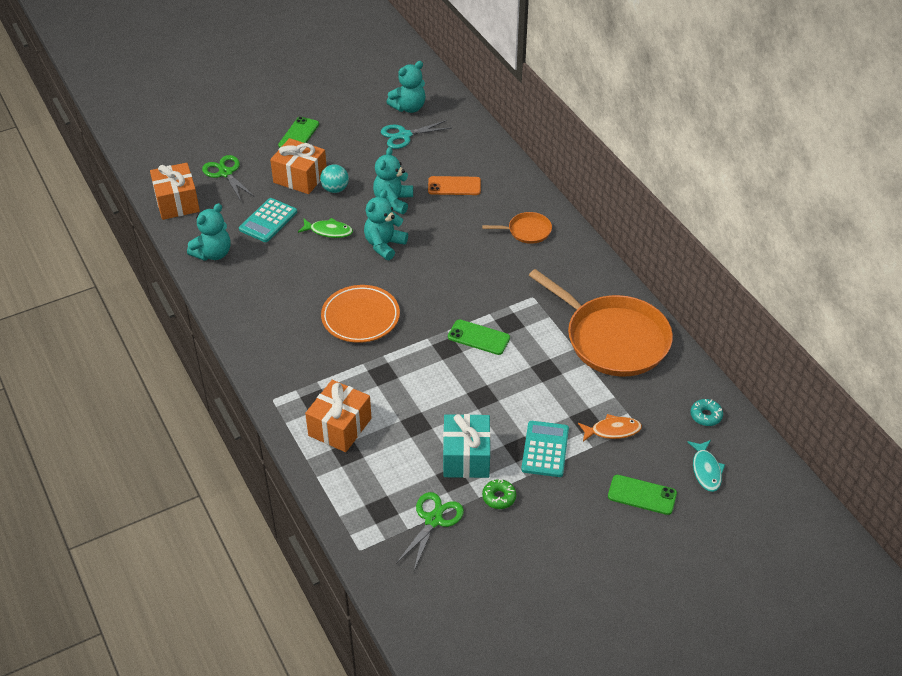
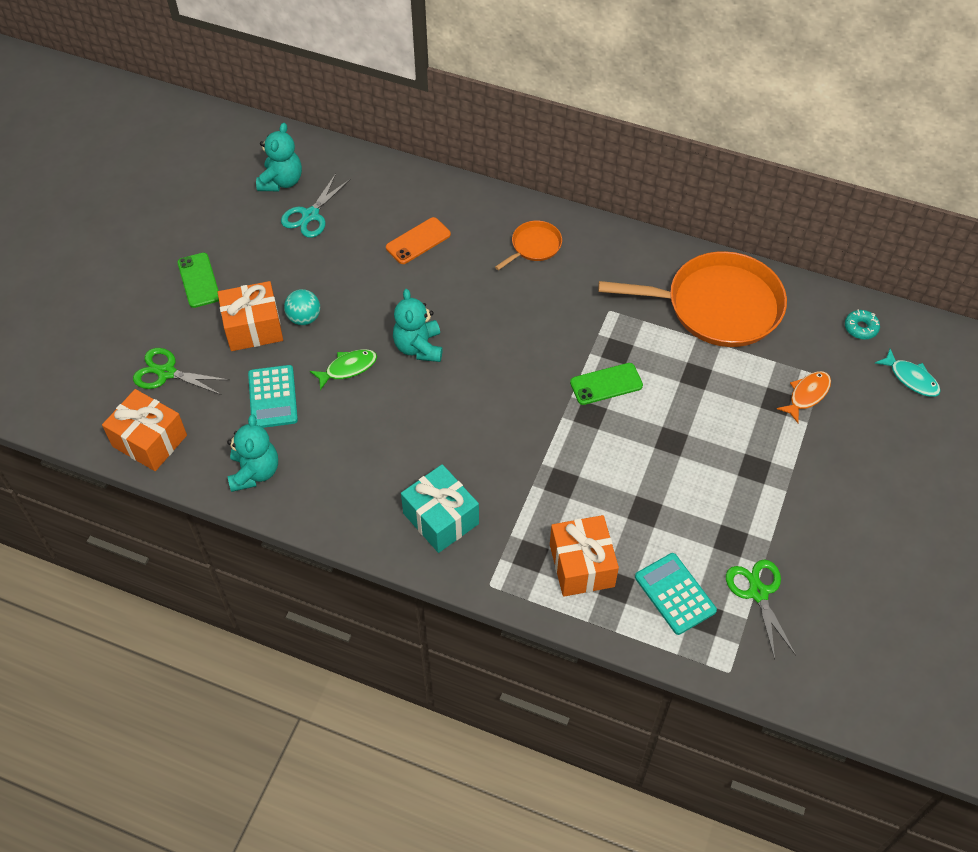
camera: 40 degrees left, 10 degrees up
orange plate [321,285,400,343] -> none
turquoise teddy bear [373,147,413,214] -> none
turquoise gift [443,414,491,478] -> turquoise gift moved to [401,464,479,553]
green donut [482,479,516,509] -> none
turquoise calculator [521,421,569,477] -> turquoise calculator moved to [635,553,717,635]
green phone [608,475,677,515] -> none

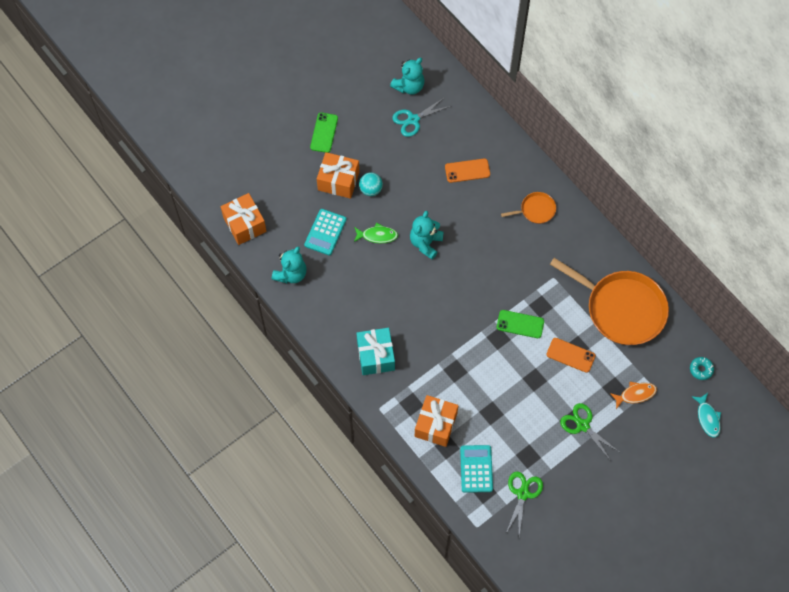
camera: 30 degrees right, 10 degrees up
green scissors [133,348,229,395] -> green scissors moved to [560,403,619,461]
none -> orange phone [546,338,595,373]

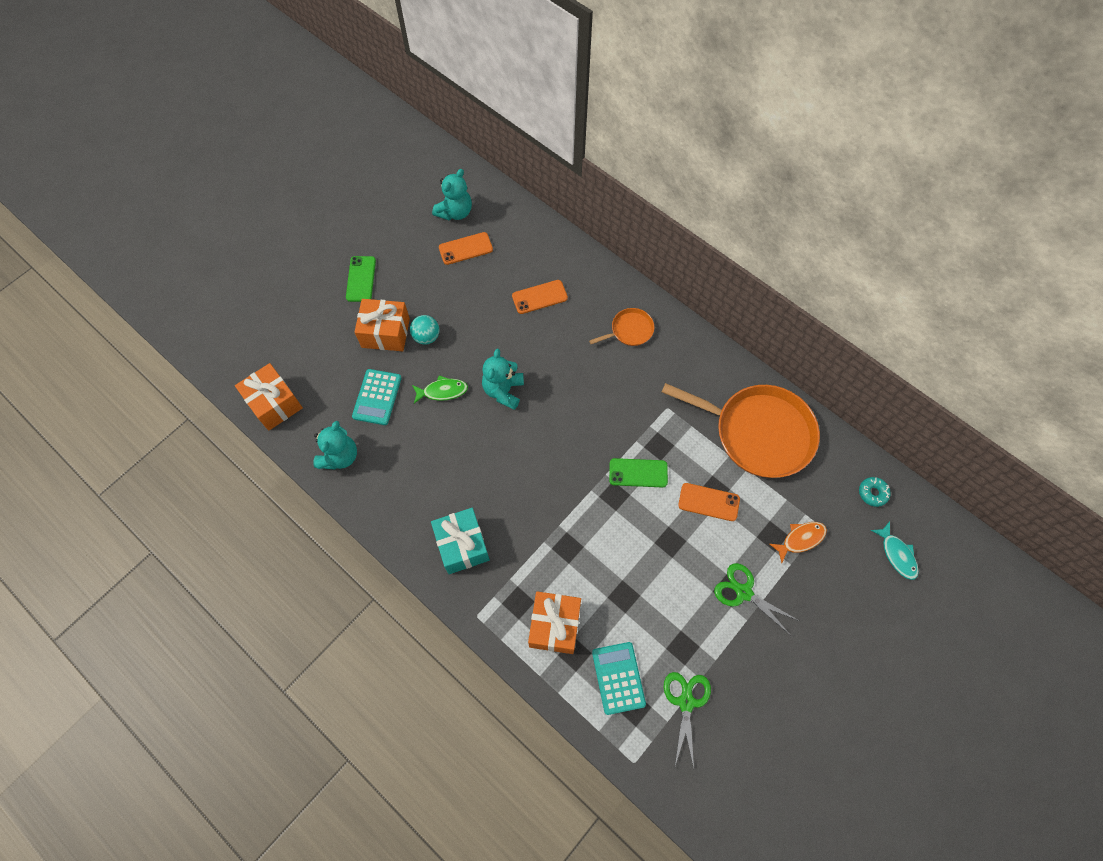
camera: 10 degrees left, 0 degrees up
turquoise scissors [392,97,451,137] -> orange phone [439,232,493,265]

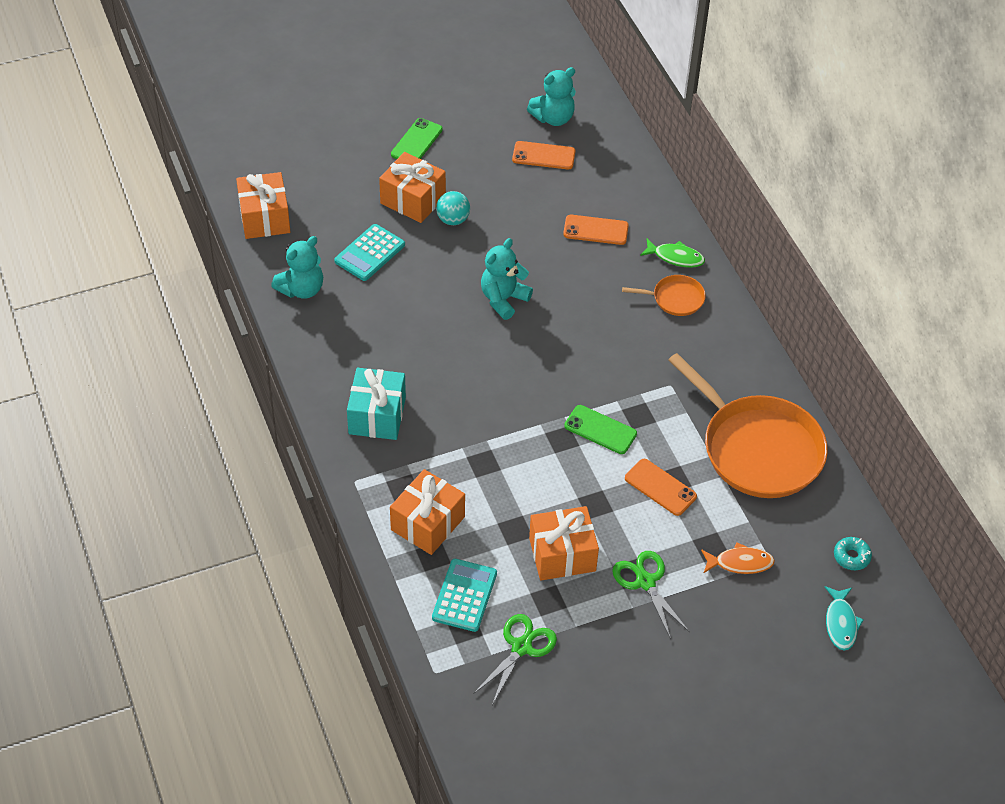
camera: 25 degrees right, 15 degrees down
green fish [412,375,468,404] -> green fish moved to [640,239,705,268]
none -> orange gift [529,506,599,580]

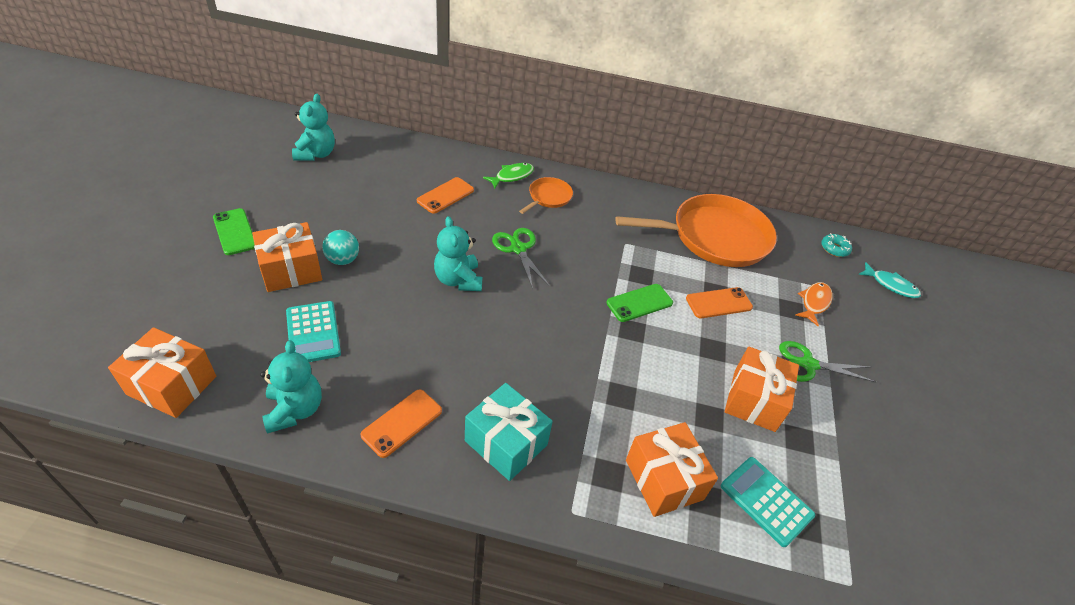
camera: 60 degrees left, 5 degrees down
green scissors [473,614,557,705] -> green scissors moved to [492,228,550,289]
orange phone [512,141,575,169] -> orange phone moved to [361,389,442,458]

